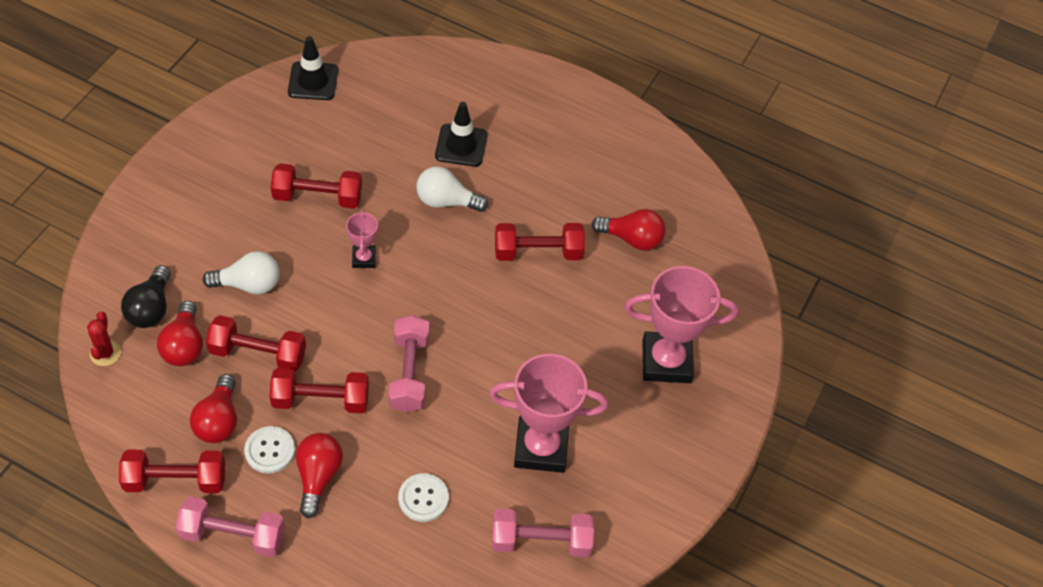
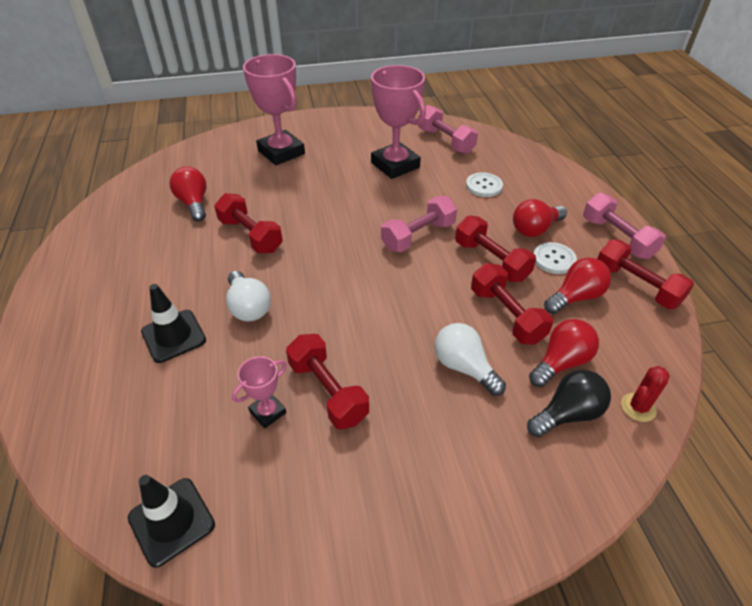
camera: 125 degrees left, 10 degrees down
pink trophy [346,209,378,268] -> pink trophy moved to [232,356,286,428]

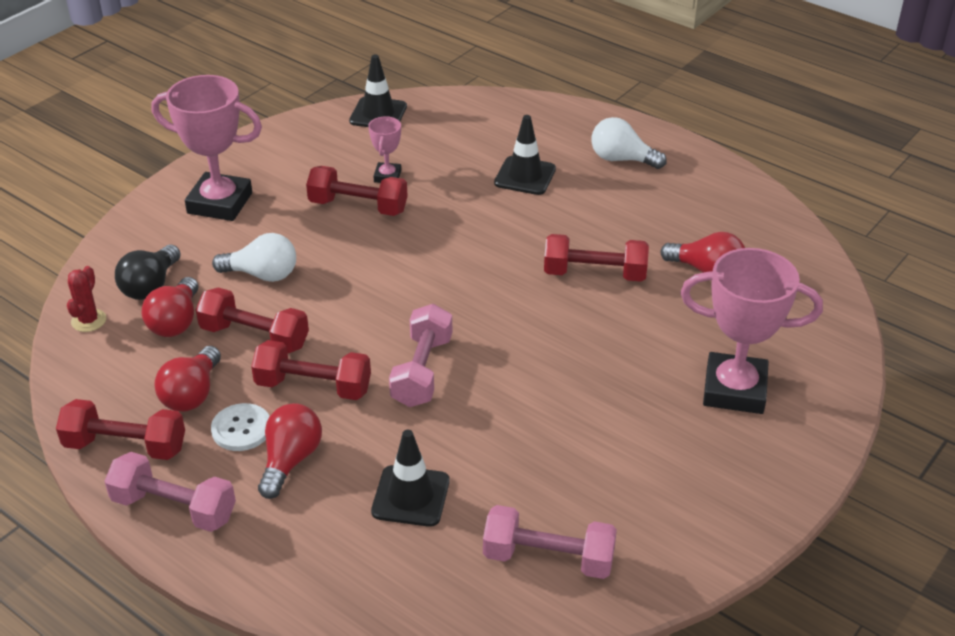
camera: 140 degrees right, 5 degrees down
white light bulb [226,271,271,322] -> white light bulb moved to [591,117,667,169]
pink trophy [371,65,426,179] -> pink trophy moved to [152,75,262,221]
white button [466,172,503,197] -> black traffic cone [371,430,450,527]

